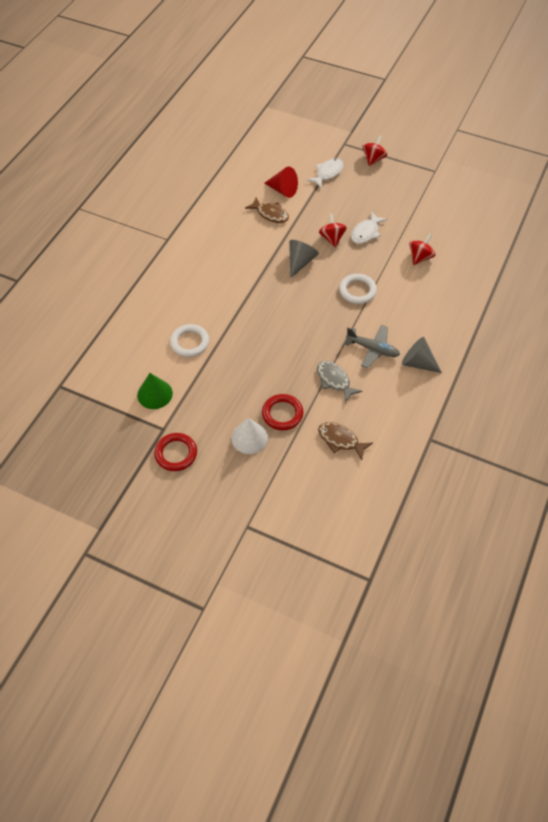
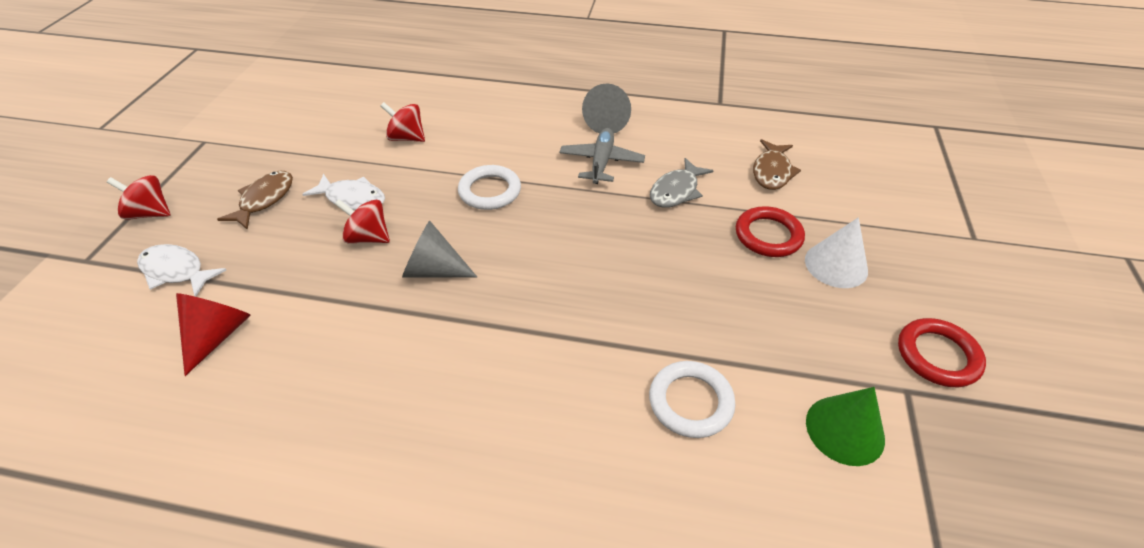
camera: 105 degrees left, 10 degrees down
brown fish [245,198,289,223] -> brown fish moved to [217,171,293,230]
red spinning top [319,213,347,247] -> red spinning top turned 45 degrees clockwise [335,199,390,244]

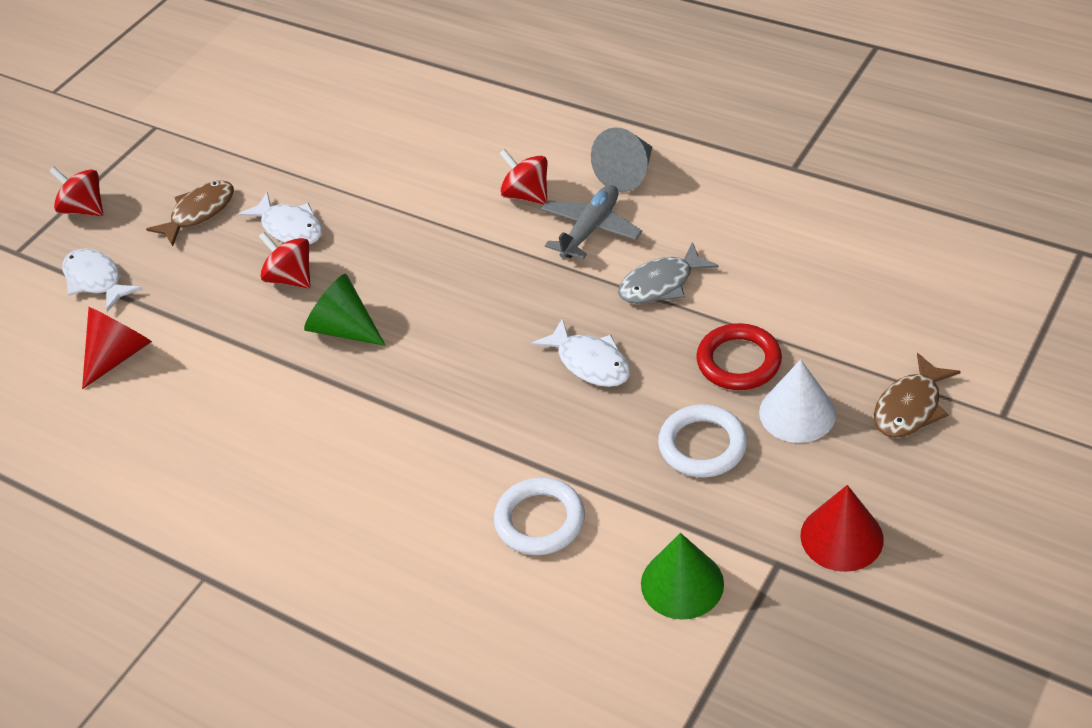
camera: 25 degrees right, 0 degrees up
red spinning top [380,102,425,142] -> red spinning top moved to [499,149,547,205]
grey cone [402,220,477,278] -> green cone [304,274,386,346]
white ring [458,165,521,210] -> white ring moved to [658,404,748,477]
brown fish [753,139,801,190] -> brown fish moved to [874,353,961,438]
red ring [898,318,986,387] -> red cone [800,485,884,572]
none -> white fish [531,318,630,387]

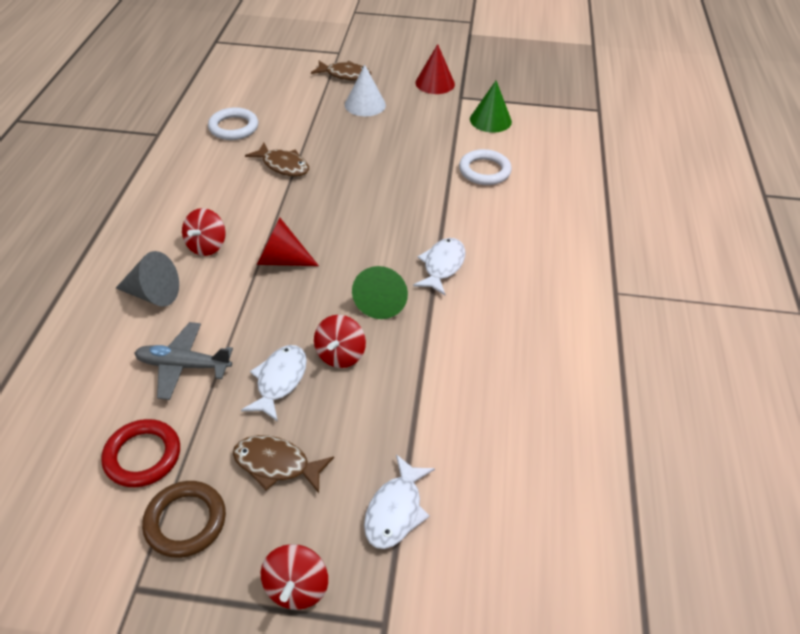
camera: 120 degrees left, 0 degrees up
red cone [82,307,152,389] -> red cone moved to [257,218,319,266]
white fish [531,318,630,387] -> white fish moved to [413,238,465,295]
grey plane [541,185,642,259] -> grey plane moved to [134,322,233,400]
grey cone [591,127,652,192] -> grey cone moved to [116,251,179,307]
grey fish [618,242,719,304] -> brown fish [245,143,309,177]
white ring [658,404,748,477] -> white ring moved to [208,107,258,140]
red ring [696,323,782,390] -> red ring moved to [101,419,180,487]
none -> brown ring [142,481,226,558]

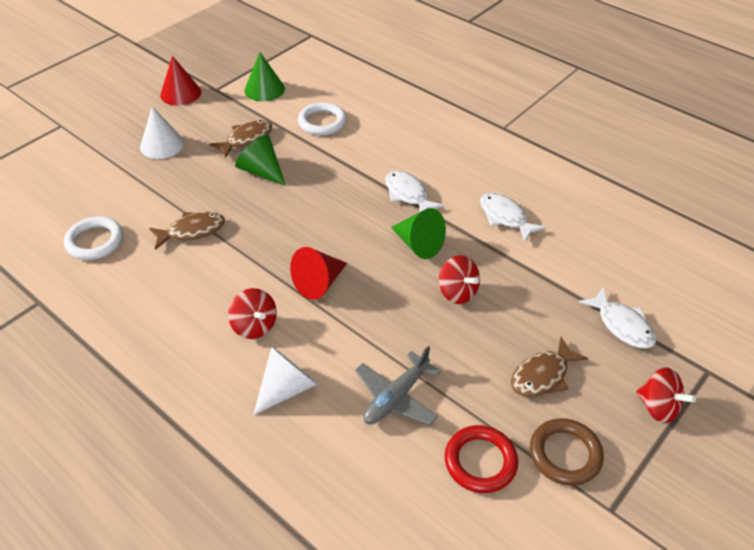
camera: 55 degrees left, 0 degrees up
grey cone [116,251,179,307] -> white cone [253,347,318,415]
white fish [241,345,307,422] -> white fish moved to [480,193,546,242]
brown fish [311,61,371,81] -> brown fish moved to [209,120,272,158]
none -> green cone [235,135,286,186]

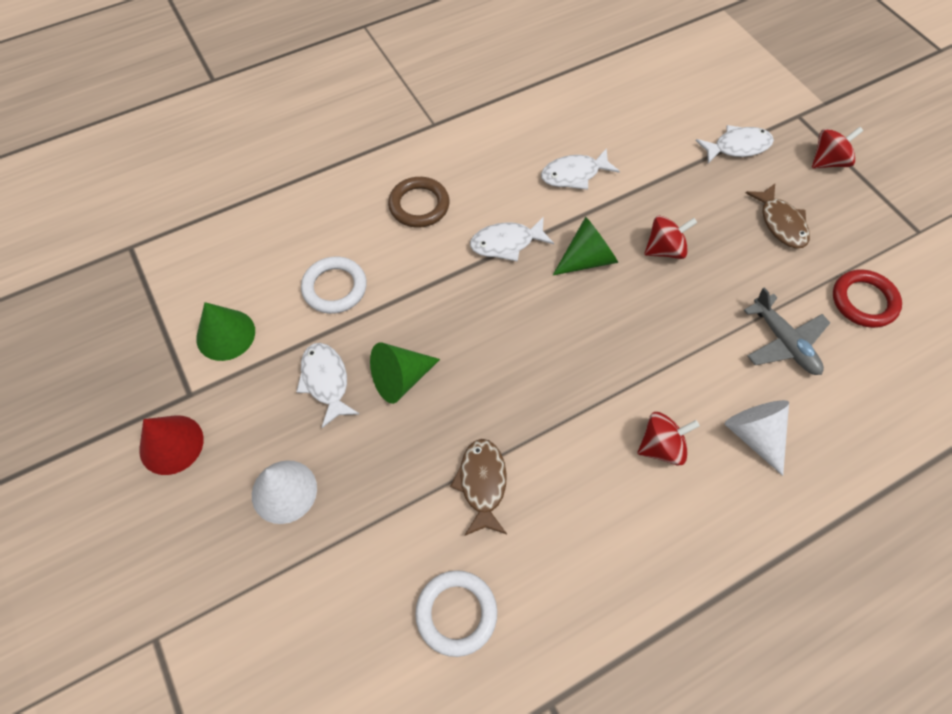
camera: 70 degrees left, 15 degrees up
brown fish [209,120,272,158] -> white fish [296,343,359,428]
red cone [290,247,347,300] -> none
brown ring [530,418,604,486] -> brown ring moved to [388,177,449,228]

